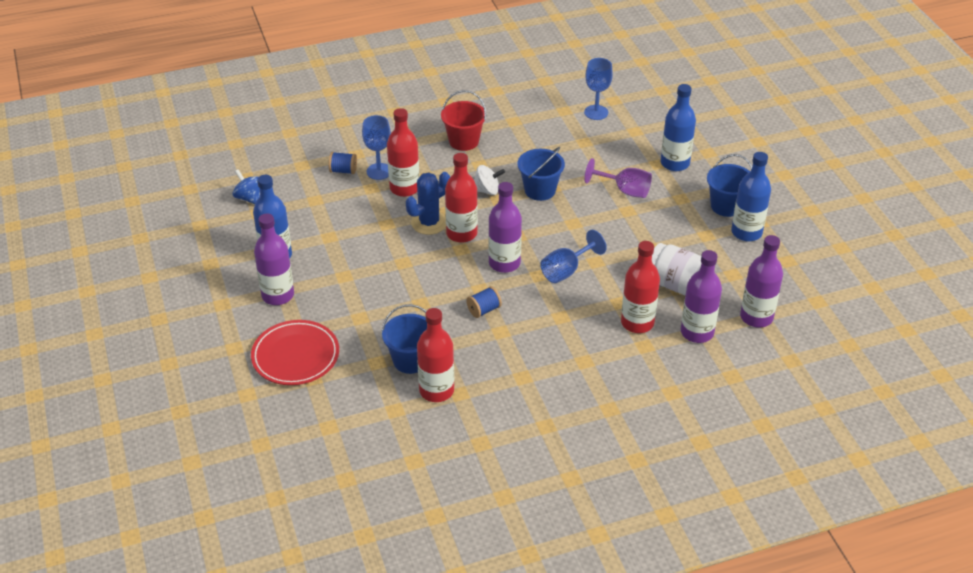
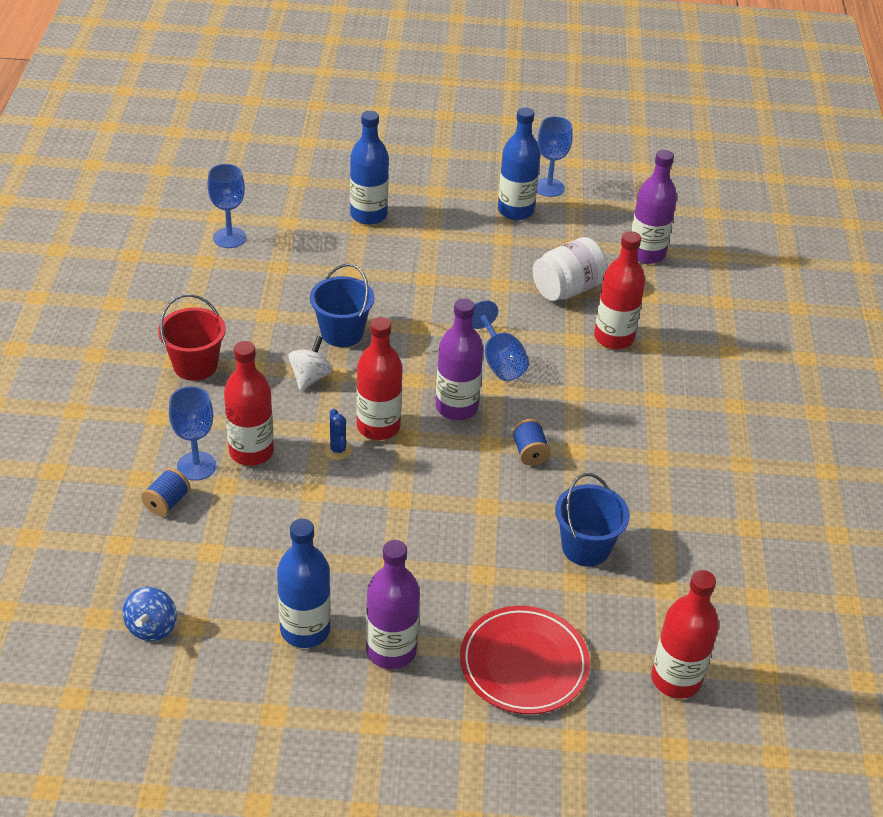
camera: 70 degrees left, 0 degrees up
blue spinning top [232,169,260,204] -> blue spinning top turned 60 degrees counterclockwise [123,587,177,641]
blue cactus [406,172,450,235] -> blue cactus [324,409,352,460], size x0.54
red bottle [417,308,454,402] -> red bottle moved to [651,570,719,699]
purple goblet [584,158,652,198] -> none
purple bottle [681,250,722,343] -> none
blue bucket [707,154,752,217] -> none
none -> blue goblet [537,116,573,197]

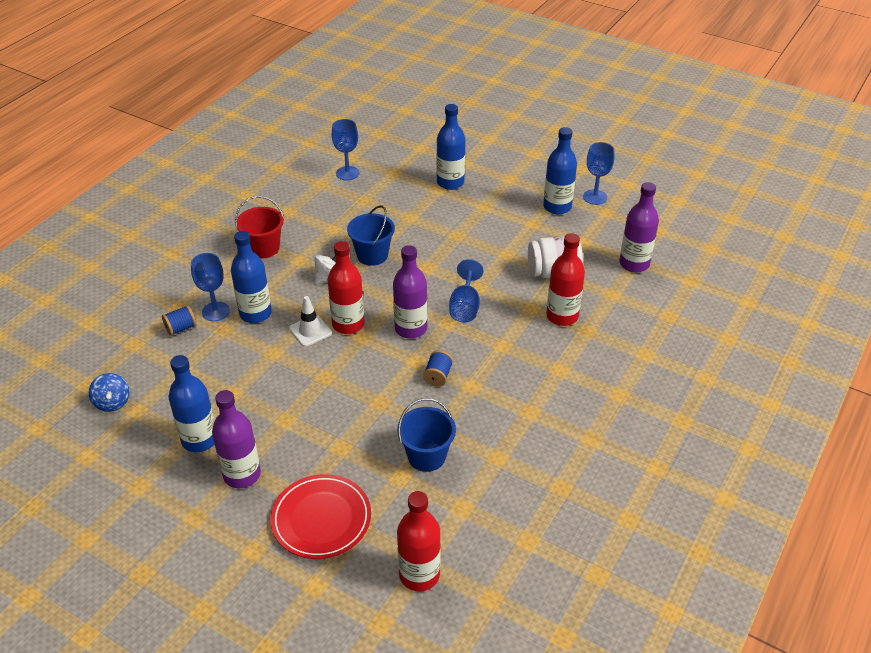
camera: 30 degrees right, 0 degrees up
blue spinning top [123,587,177,641] -> blue spinning top turned 60 degrees counterclockwise [88,373,130,412]
red bottle [224,341,274,466] -> blue bottle [231,231,272,323]
blue cactus [324,409,352,460] -> white traffic cone [289,296,332,347]

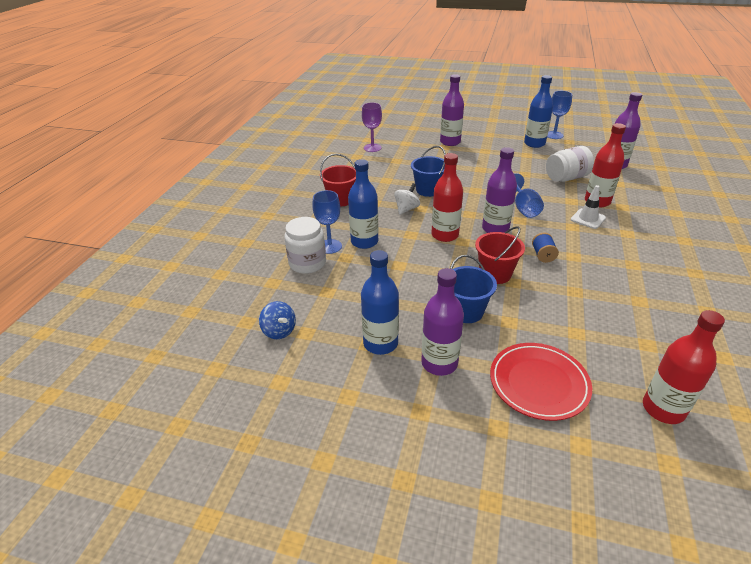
camera: 15 degrees left, 5 degrees down
blue spool [162,305,196,336] -> white jar [284,217,326,274]
white traffic cone [289,296,332,347] -> white traffic cone moved to [571,185,606,229]
blue goblet [332,119,359,180] -> purple goblet [362,102,382,152]
blue bucket [397,398,456,472] -> blue bucket moved to [450,255,497,323]
blue bottle [436,104,465,190] -> purple bottle [440,74,464,146]
none -> red bucket [475,226,525,284]

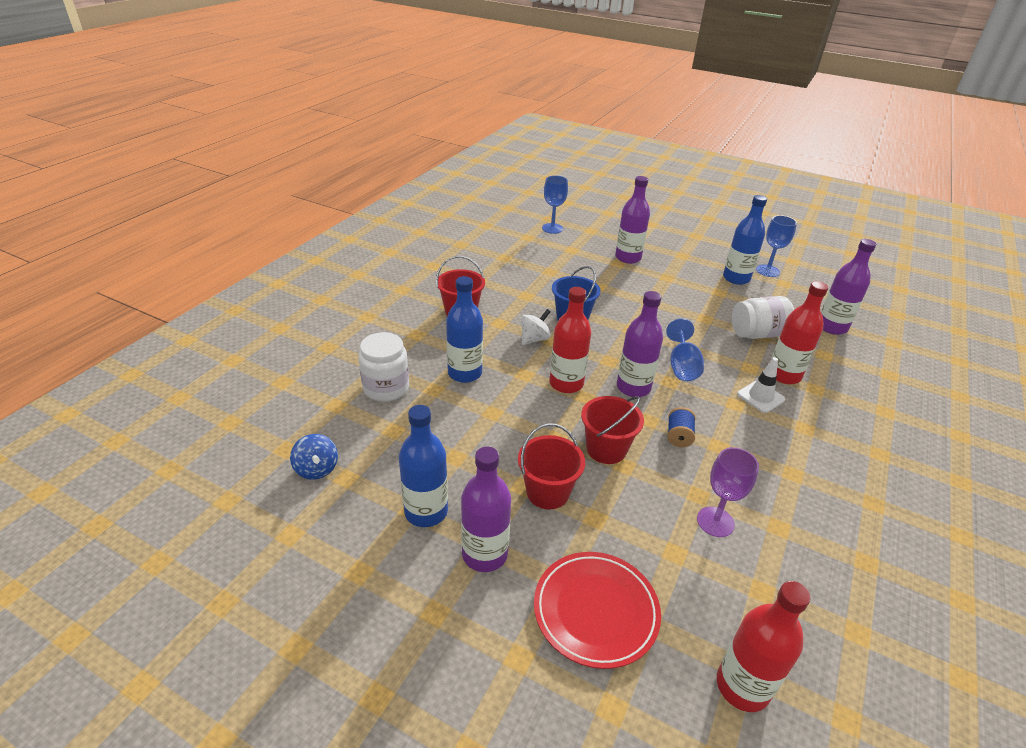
camera: 10 degrees right, 0 degrees up
blue goblet [312,190,342,254] -> blue goblet moved to [542,176,568,234]
purple goblet [362,102,382,152] -> purple goblet moved to [697,447,759,537]
blue bucket [450,255,497,323] -> red bucket [518,423,585,510]

